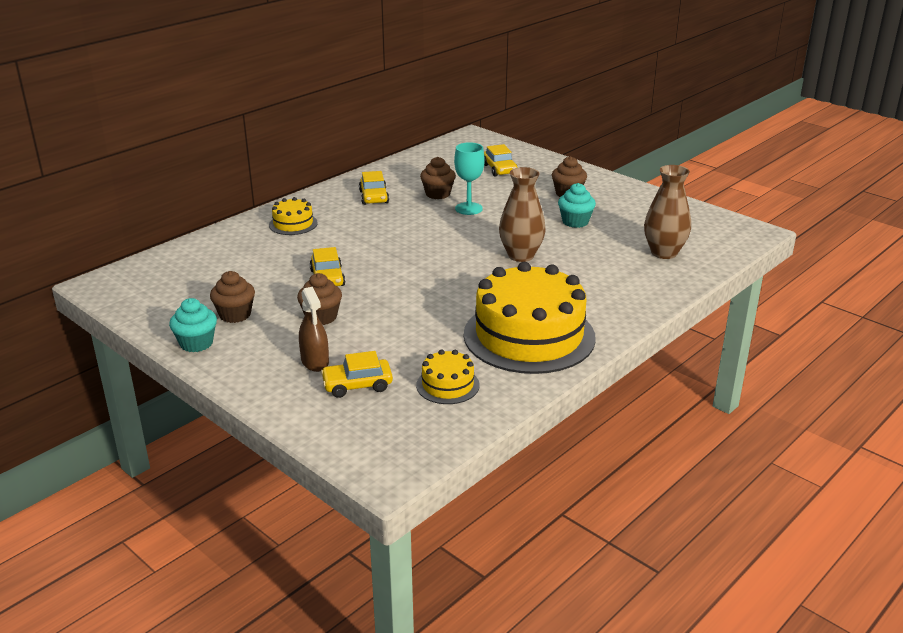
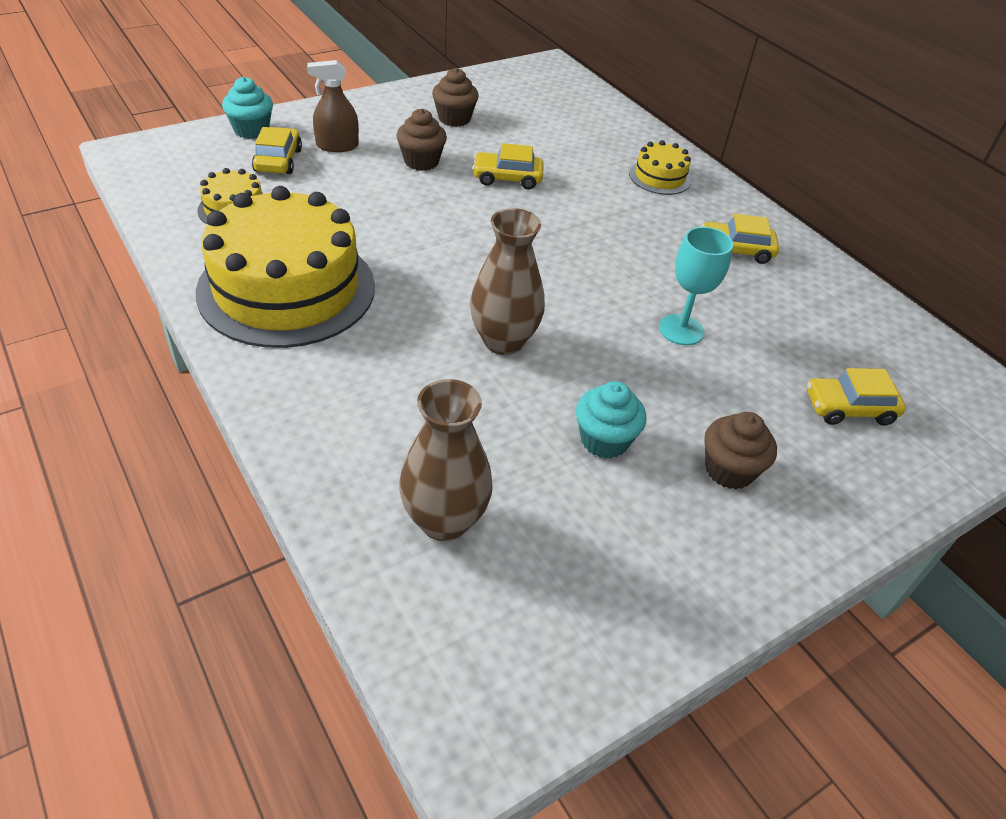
camera: 100 degrees right, 15 degrees up
turquoise cupcake [169,298,217,352] -> turquoise cupcake moved to [222,77,273,139]
brown cupcake [420,157,456,199] -> none

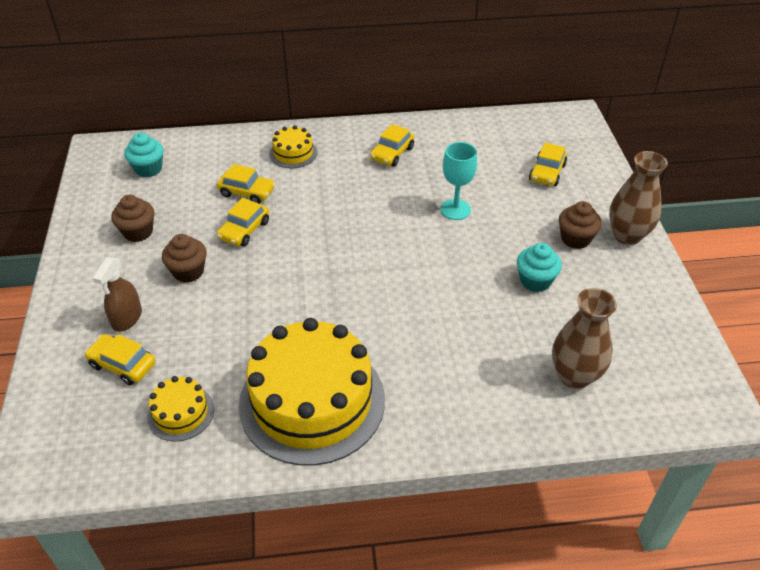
camera: 60 degrees left, 0 degrees up
turquoise cupcake [222,77,273,139] -> turquoise cupcake moved to [124,133,164,177]
brown vase [470,208,545,355] -> brown vase moved to [609,151,668,245]
none -> yellow car [217,164,275,204]

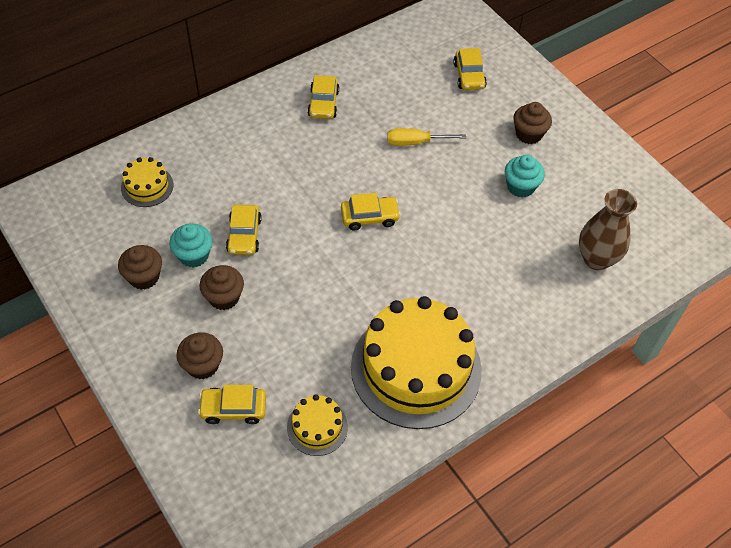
camera: 30 degrees left, 10 degrees up
brown spray bottle [92,257,142,332] -> brown cupcake [176,332,223,379]
turquoise cupcake [124,133,164,177] -> turquoise cupcake moved to [169,224,213,268]
yellow car [217,164,275,204] -> yellow car moved to [341,193,401,231]
yellow cake [269,125,317,168] -> yellow cake moved to [121,157,174,207]
turquoise goblet [441,142,477,220] -> yellow screwdriver [387,128,466,146]
brown vase [609,151,668,245] -> none

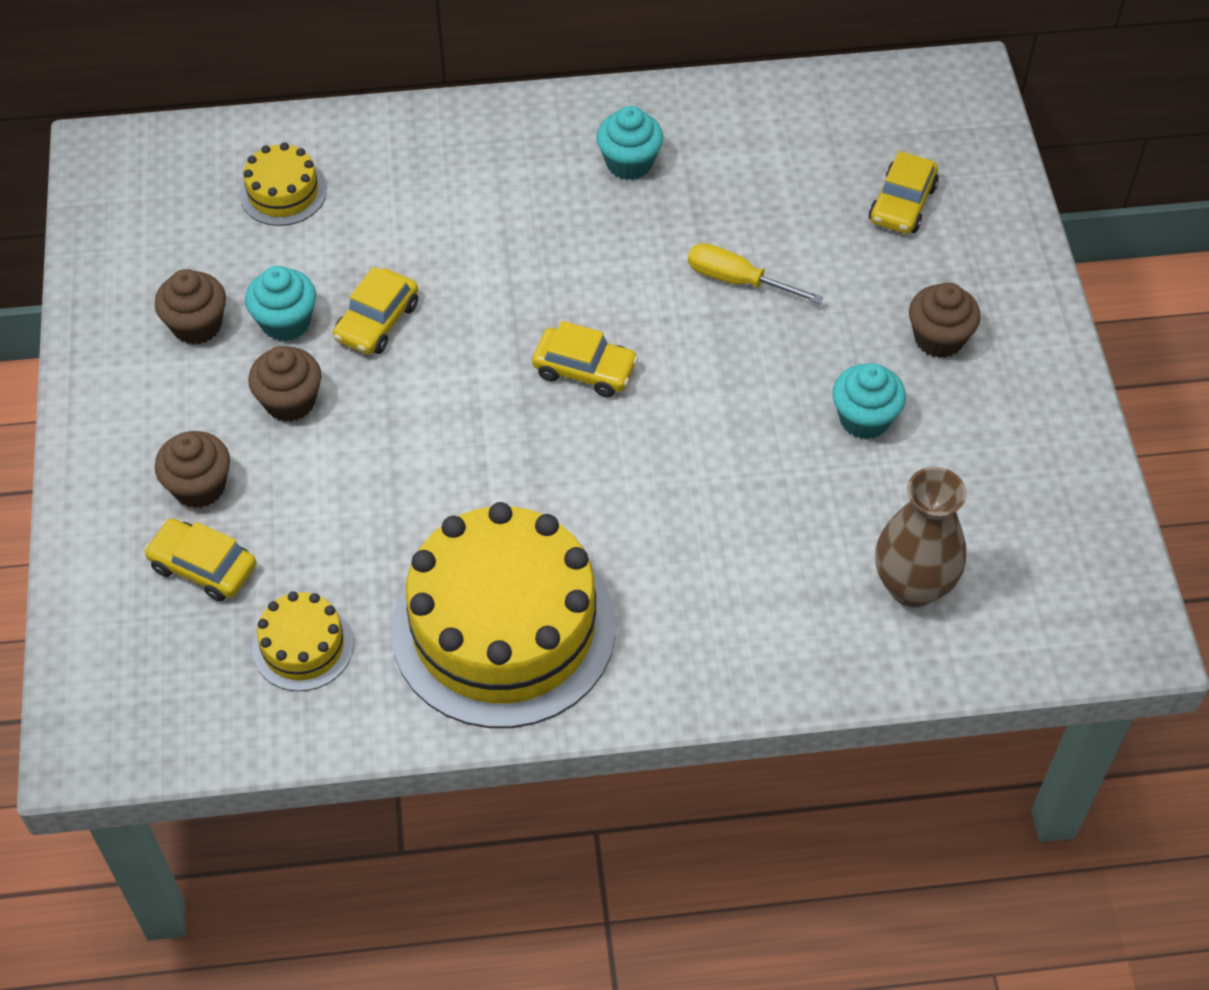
camera: 30 degrees right, 0 degrees up
yellow car [307,75,339,119] -> turquoise cupcake [596,106,663,180]

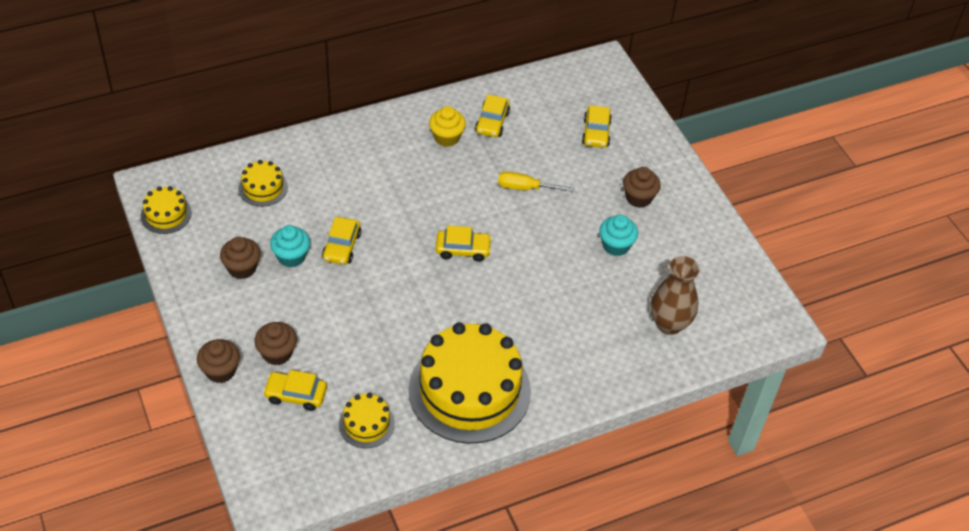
camera: 20 degrees left, 5 degrees down
brown cupcake [248,346,322,422] -> brown cupcake moved to [197,339,240,383]
turquoise cupcake [596,106,663,180] -> yellow cupcake [429,106,466,147]
none -> yellow cake [141,186,192,234]
none -> yellow car [475,94,510,137]

